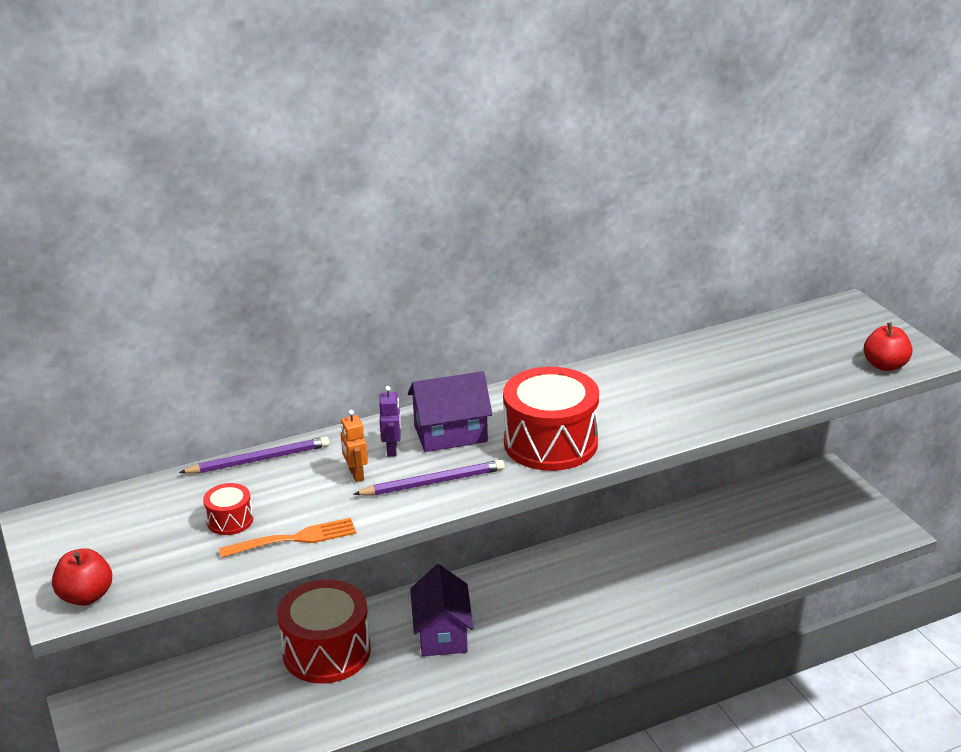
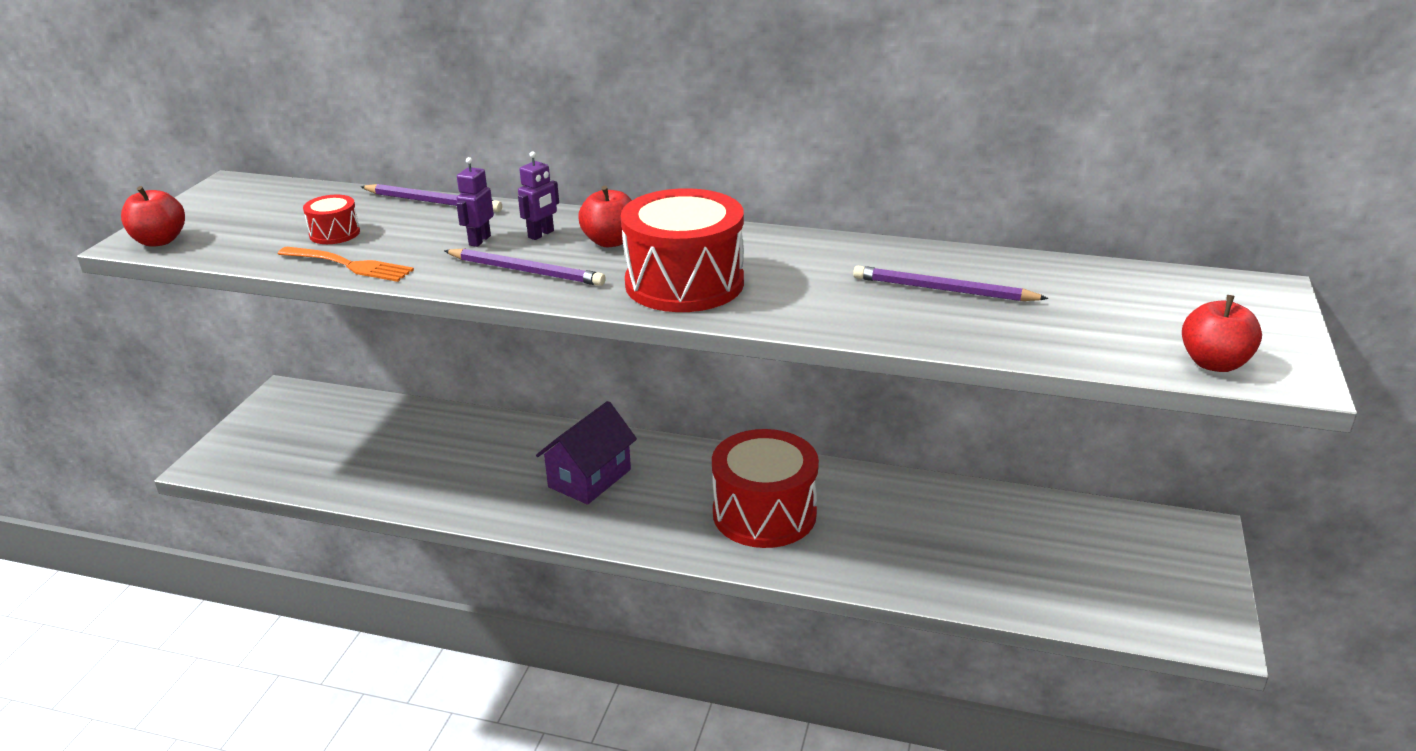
camera: 40 degrees right, 0 degrees up
red drum [277,579,371,683] -> red drum moved to [712,429,819,548]
orange robot [341,410,368,482] -> purple robot [456,157,494,247]
purple house [408,371,492,452] -> red apple [578,186,632,247]
none -> purple pencil [853,266,1049,301]

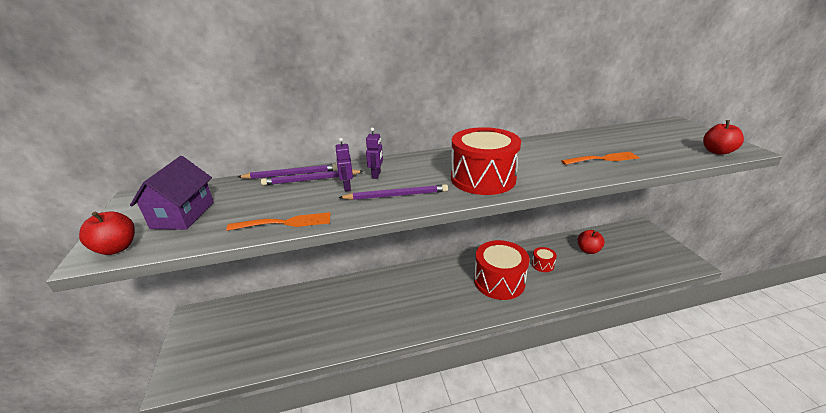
camera: 30 degrees left, 0 degrees up
red drum [303,195,360,244] -> red drum moved to [532,247,557,272]
purple house [536,401,637,505] -> purple house moved to [130,156,214,230]
red apple [578,186,632,247] -> red apple moved to [578,230,605,254]
purple pencil [853,266,1049,301] -> purple pencil moved to [261,169,363,186]
none -> orange fork [561,152,640,165]

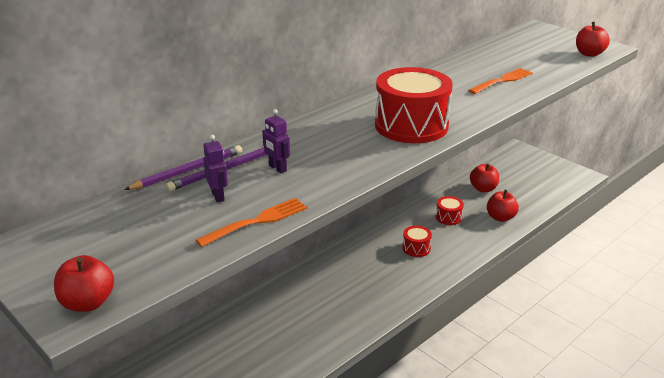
camera: 30 degrees left, 0 degrees up
purple house [130,156,214,230] -> none
purple pencil [338,184,448,200] -> none
purple robot [366,127,383,179] -> purple robot moved to [203,135,228,203]
red drum [474,240,530,300] -> red drum [402,226,432,257], size x0.45
none -> red apple [487,190,519,222]

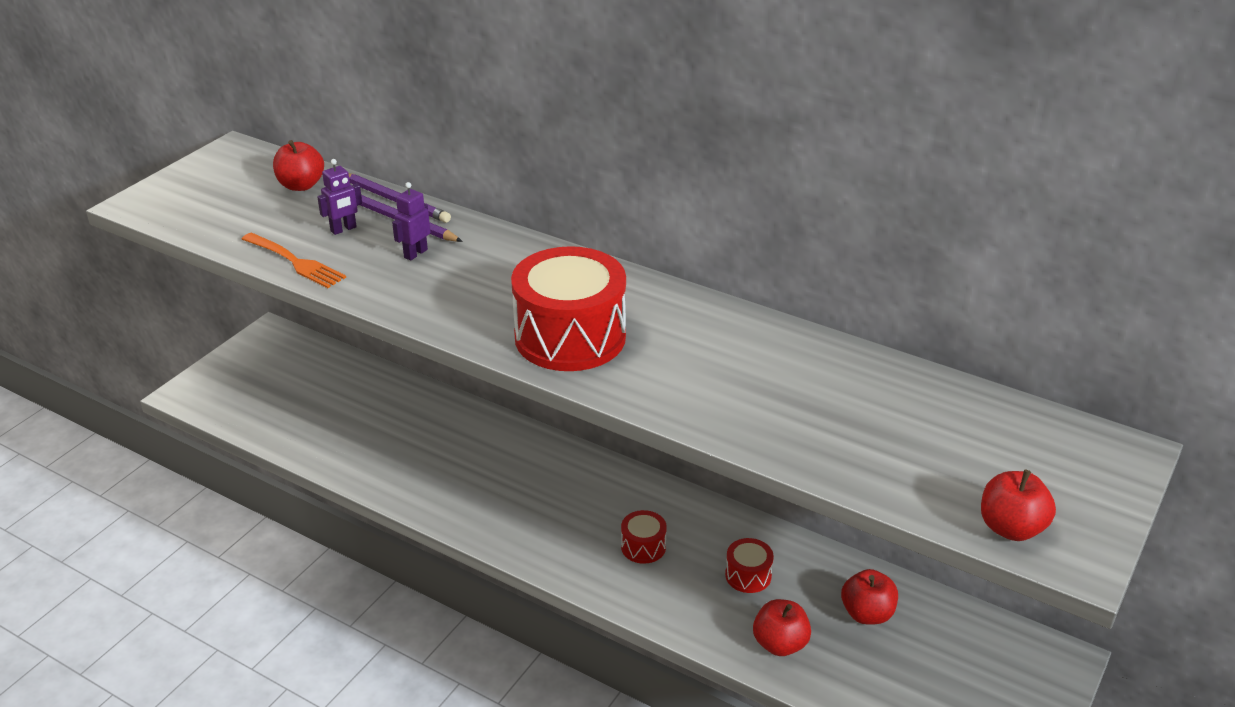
camera: 75 degrees right, 5 degrees up
red apple [54,255,114,312] -> red apple moved to [273,140,324,191]
orange fork [468,68,533,94] -> none

